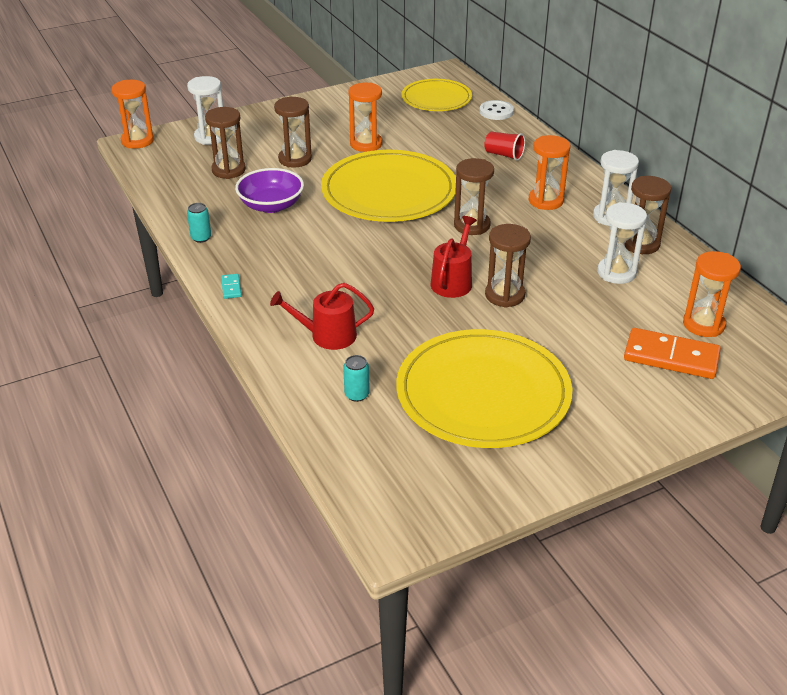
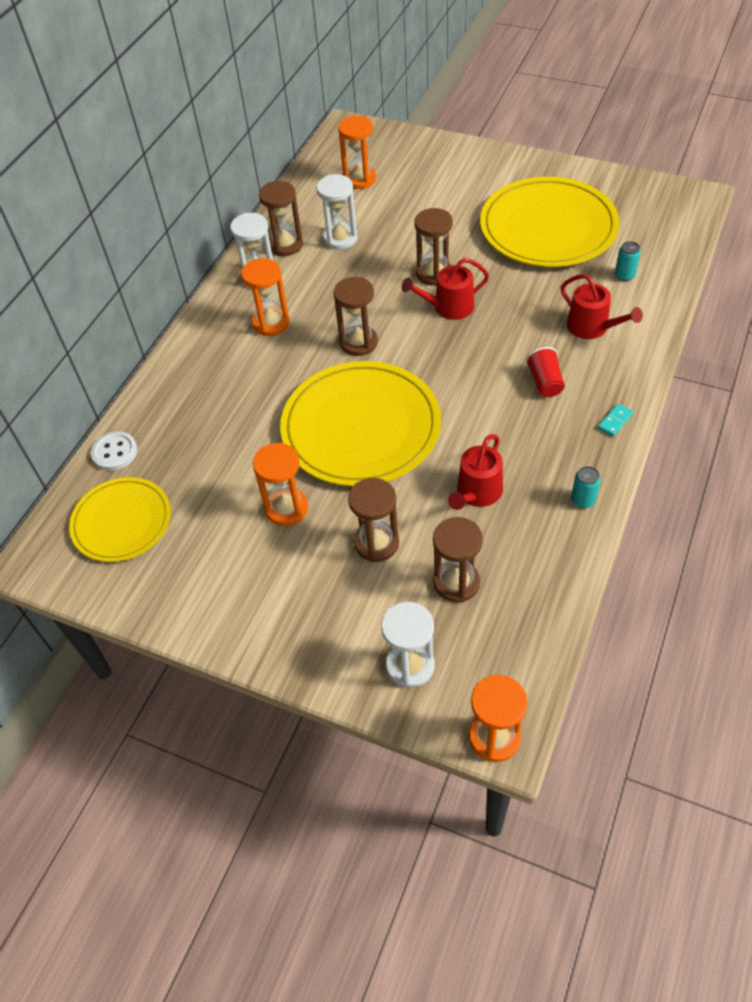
camera: 125 degrees left, 15 degrees up
purple bowl [235,168,304,213] -> red watering can [448,434,503,510]
red cup [484,132,525,161] -> red cup moved to [525,347,565,397]
orange domino [624,328,721,379] -> none

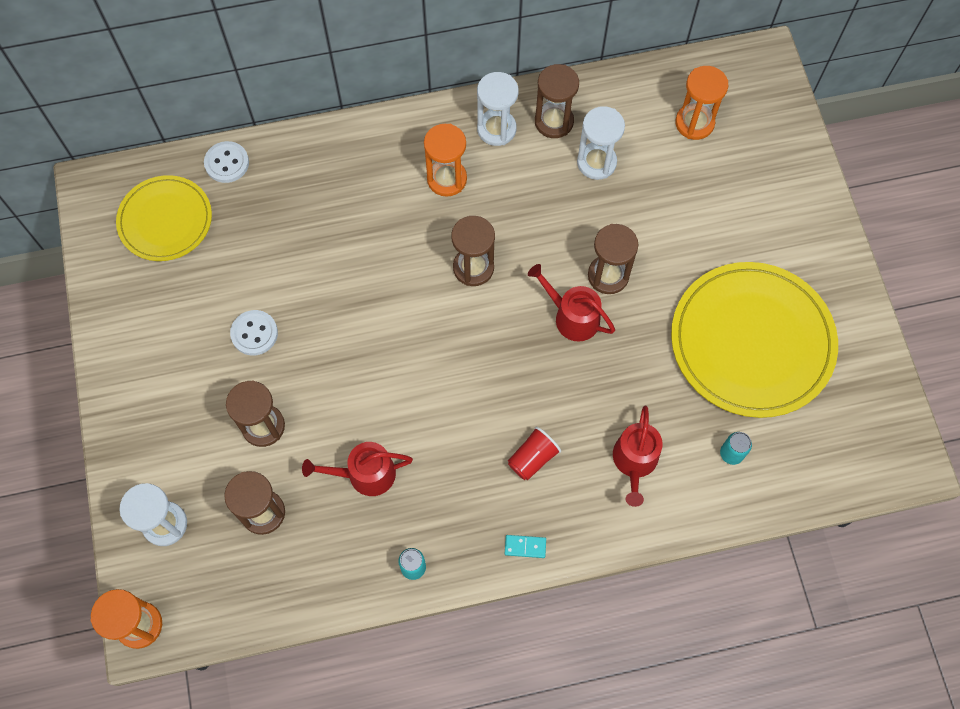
camera: 50 degrees right, 15 degrees up
orange hourglass [253,443,308,526] -> white button [230,310,278,356]
yellow plate [280,361,441,486] -> none

